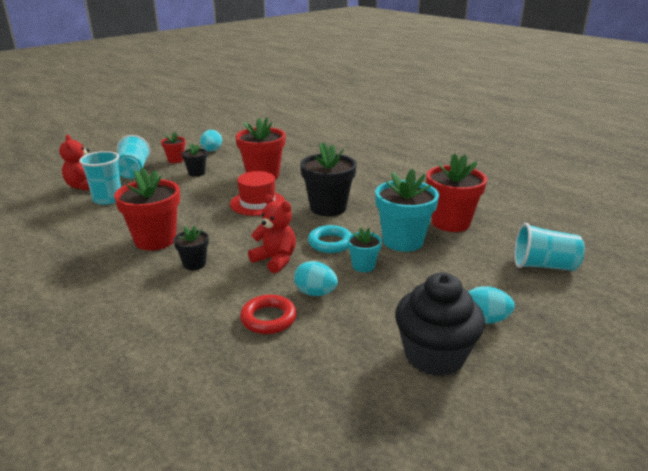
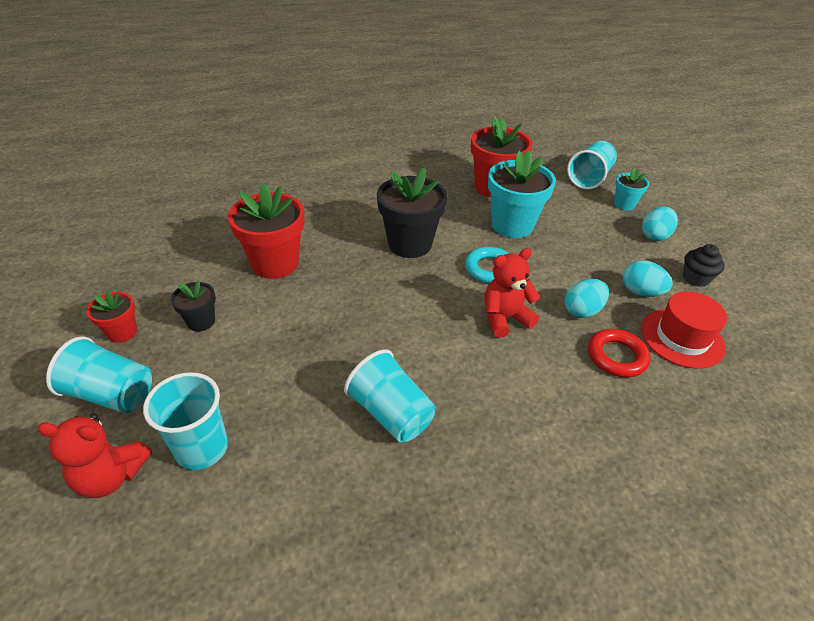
camera: 65 degrees left, 15 degrees up
red flower pot [114,168,180,250] -> turquoise cup [344,350,436,442]
black flower pot [173,226,209,270] -> none
turquoise egg [200,130,222,151] -> turquoise egg moved to [623,260,673,297]
red hat [230,171,285,216] -> red hat moved to [641,291,727,369]
turquoise flower pot [347,227,382,272] -> turquoise flower pot moved to [614,169,649,210]
black cupcake [395,273,485,376] -> black cupcake [683,244,725,287], size x0.51

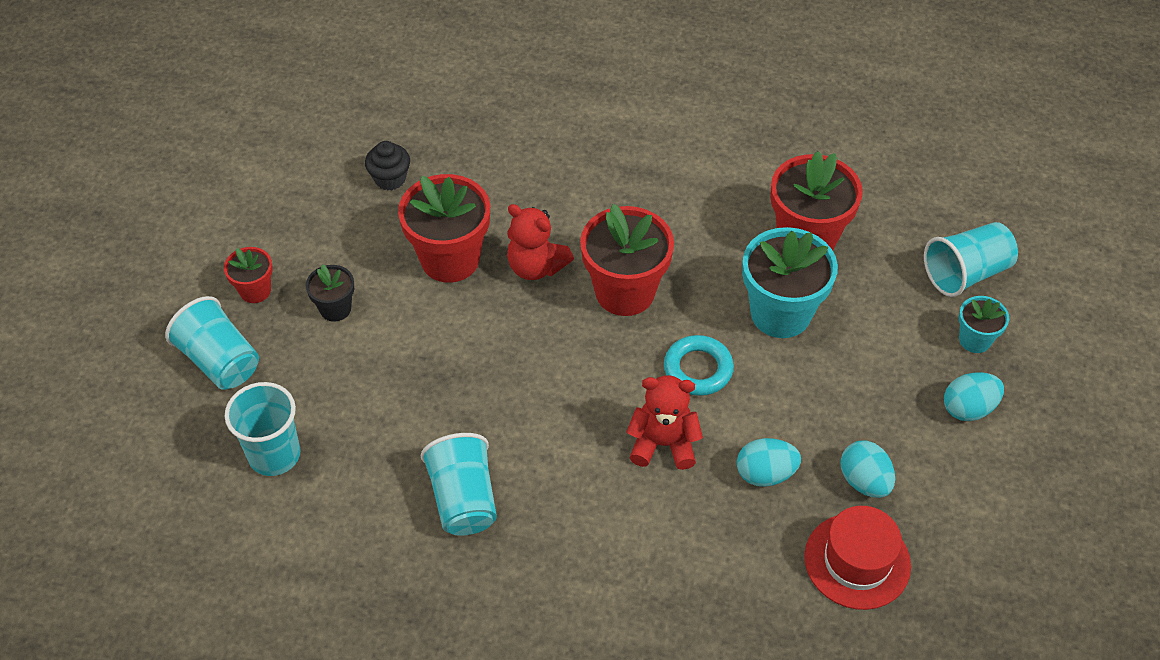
camera: 30 degrees right, 10 degrees up
red teddy bear [37,414,152,498] -> red teddy bear moved to [507,204,574,280]
black flower pot [377,168,447,258] -> red flower pot [580,204,674,316]
red ring [588,329,650,377] -> none
black cupcake [683,244,725,287] -> black cupcake moved to [365,141,410,190]

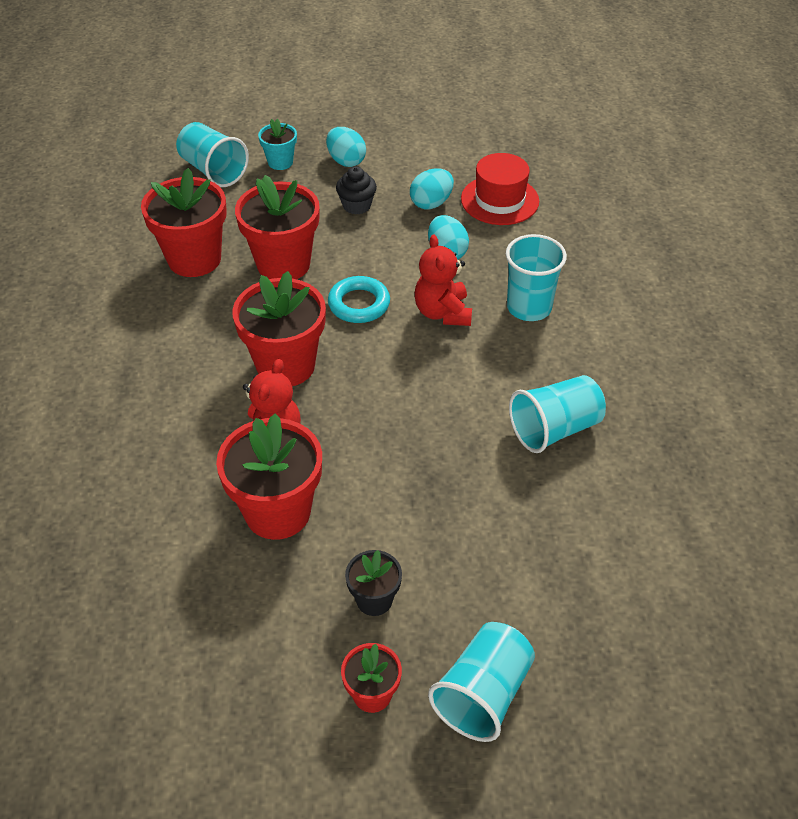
camera: 105 degrees left, 5 degrees down
turquoise cup [225,382,300,476] -> turquoise cup moved to [506,234,567,321]
black cupcake [365,141,410,190] -> black cupcake moved to [336,166,377,215]
turquoise flower pot [742,227,838,338] -> red flower pot [235,175,320,279]

